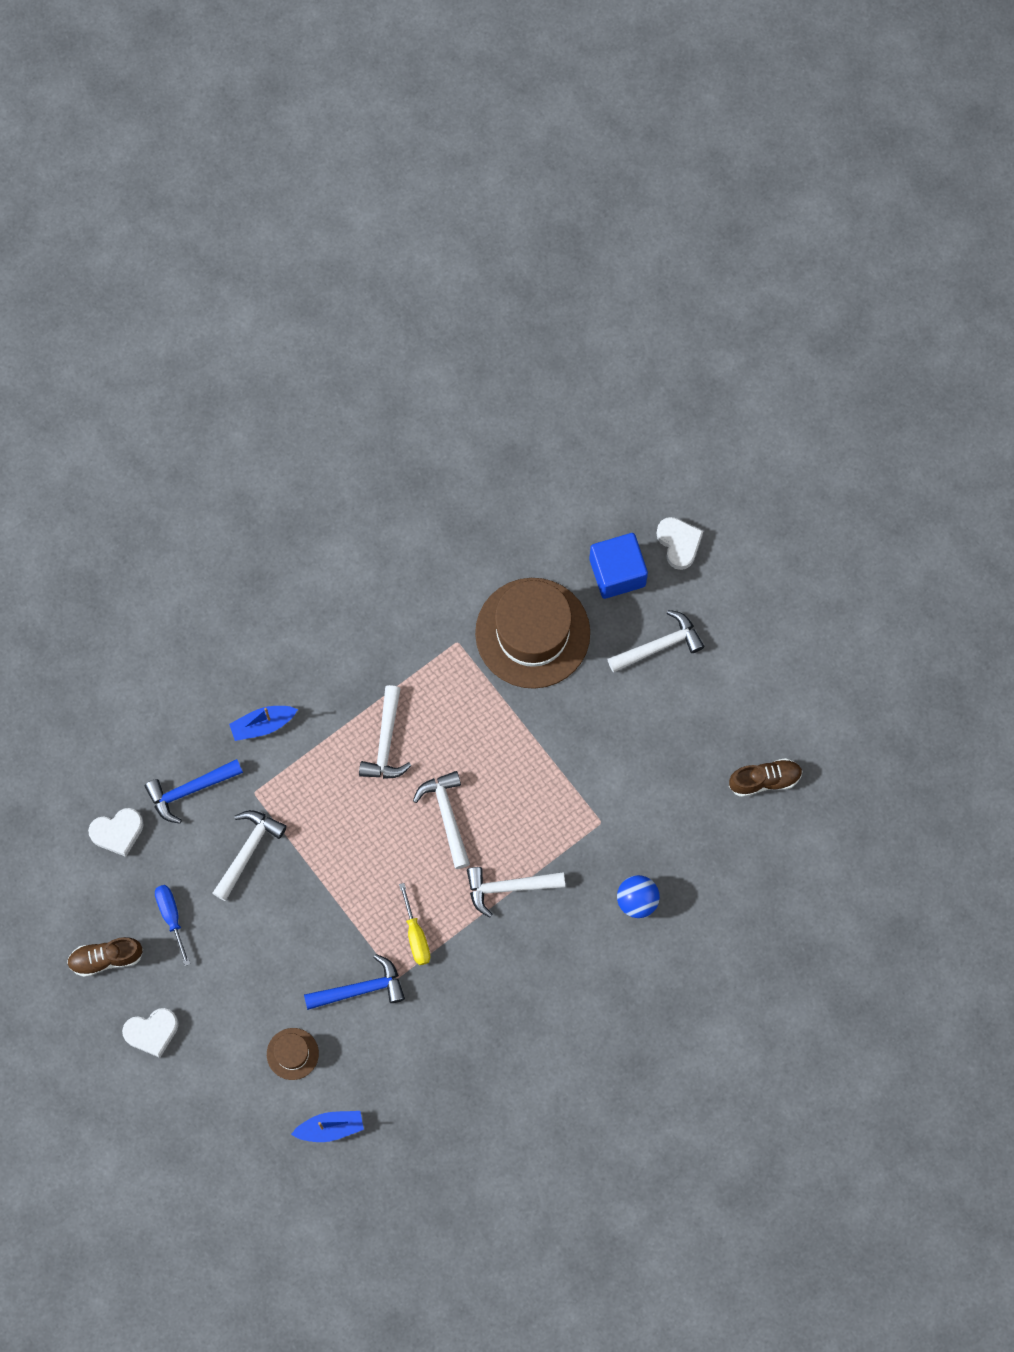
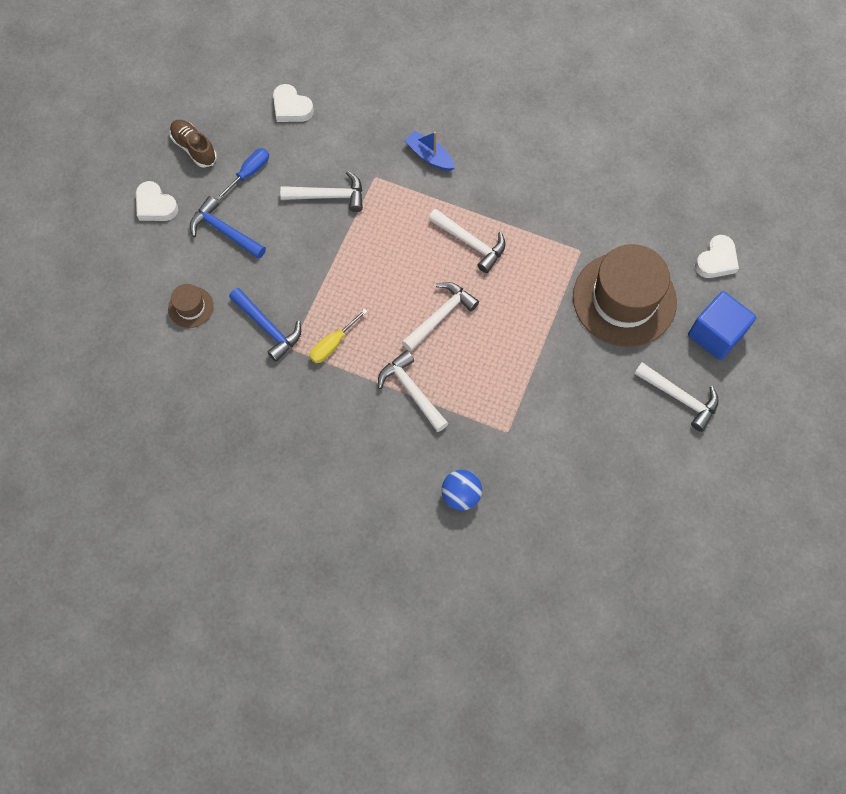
camera: 60 degrees right, 5 degrees down
blue hammer [144,759,243,824] -> blue hammer moved to [190,196,266,259]
blue boat [291,1111,364,1142] -> none
white hammer [359,685,411,779] -> white hammer turned 120 degrees counterclockwise [428,209,506,273]
white heart [656,517,703,570] -> white heart moved to [695,235,739,278]
brown shoe [729,758,802,797] -> none

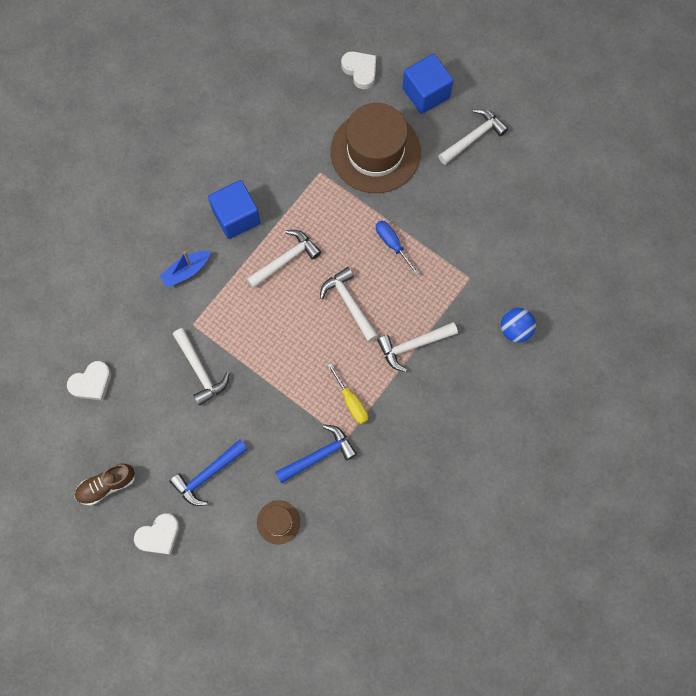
camera: 75 degrees left, 5 degrees up
blue screwdriver [216,148,269,200] -> blue screwdriver moved to [376,221,419,275]
white hammer [280,171,363,212] -> white hammer turned 135 degrees clockwise [173,328,230,406]
none -> blue cube [208,180,261,239]

